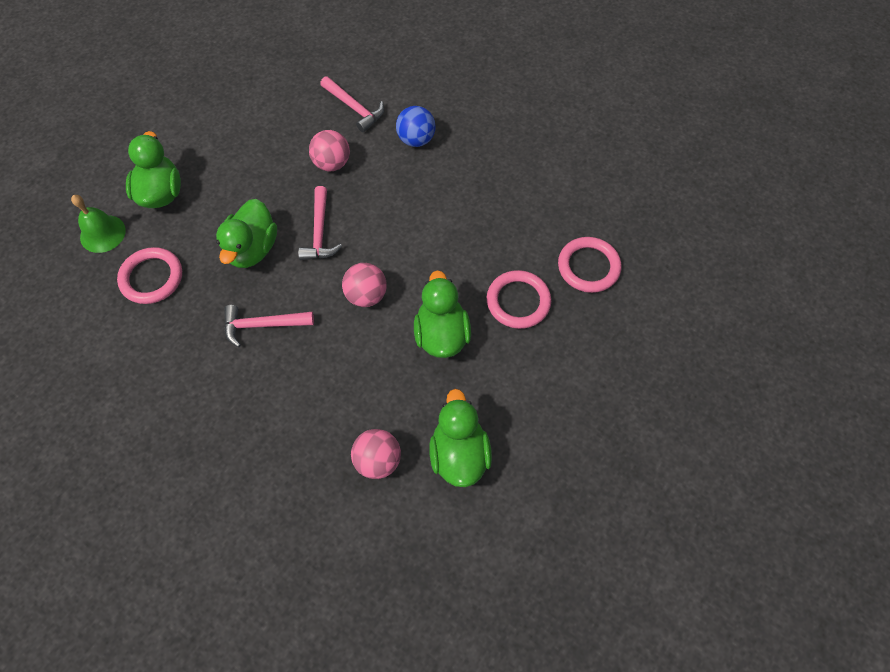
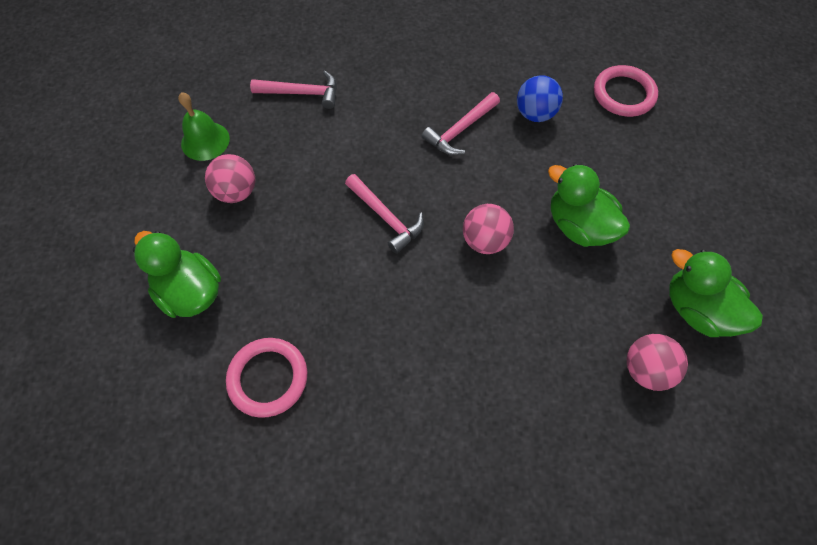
camera: 40 degrees left, 0 degrees up
green bell [71,195,126,253] -> green bell moved to [178,92,230,161]
green duck [216,199,277,268] -> none
pink hammer [224,305,314,347] -> pink hammer moved to [422,92,500,155]
pink ball [309,130,350,171] -> pink ball moved to [205,154,255,203]
blue ball [396,106,436,147] -> blue ball moved to [517,75,563,122]
pink ring [487,270,551,329] -> none

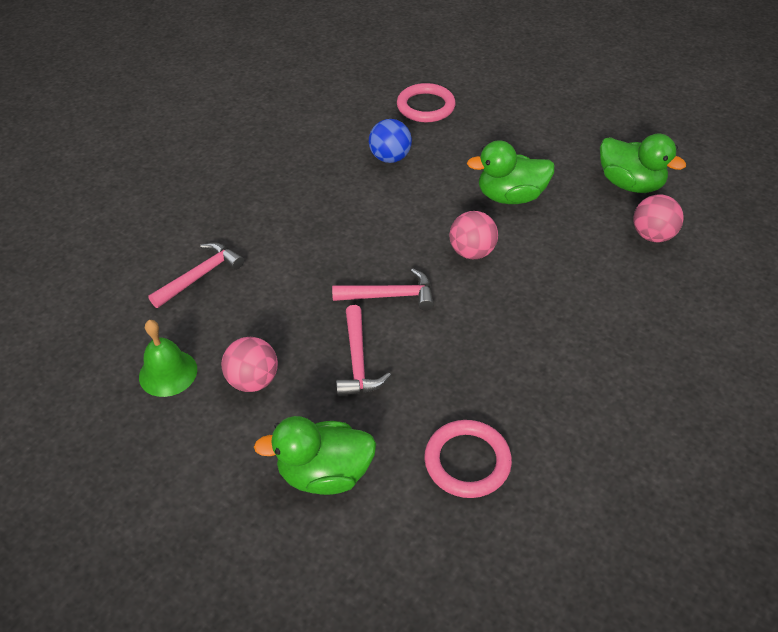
camera: 50 degrees left, 15 degrees down
pink hammer [422,92,500,155] -> pink hammer moved to [336,305,391,396]
green duck [669,249,763,337] -> green duck turned 135 degrees counterclockwise [600,133,686,193]

